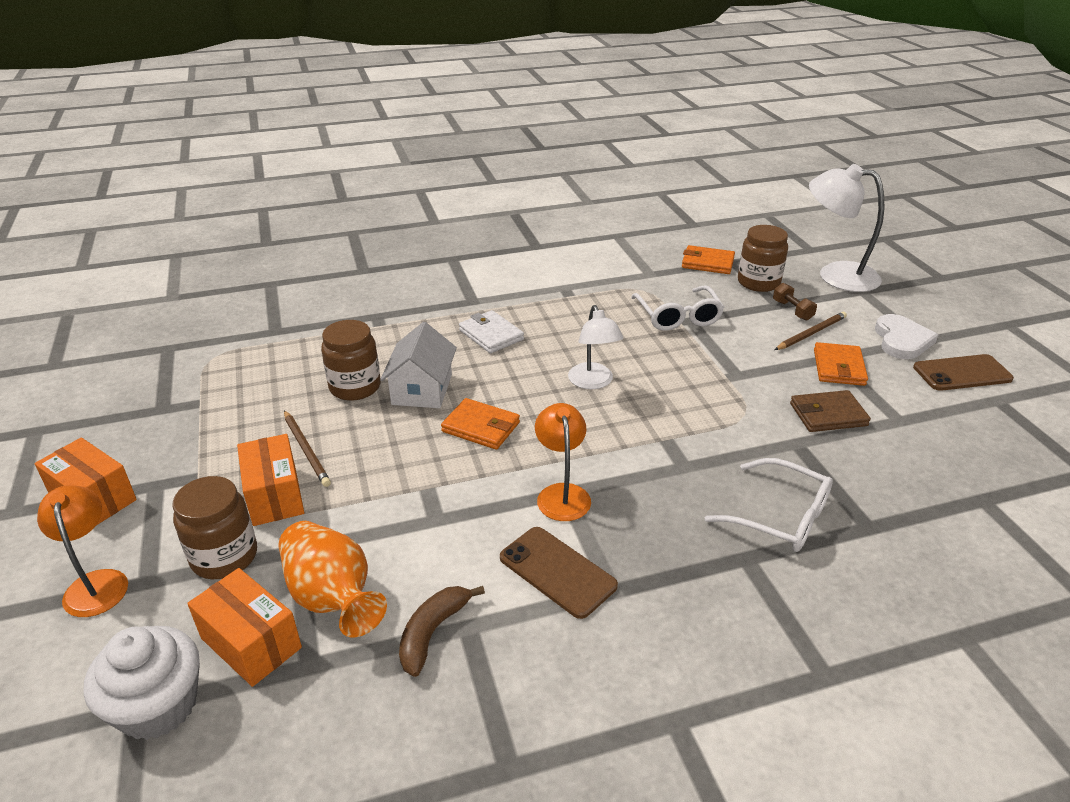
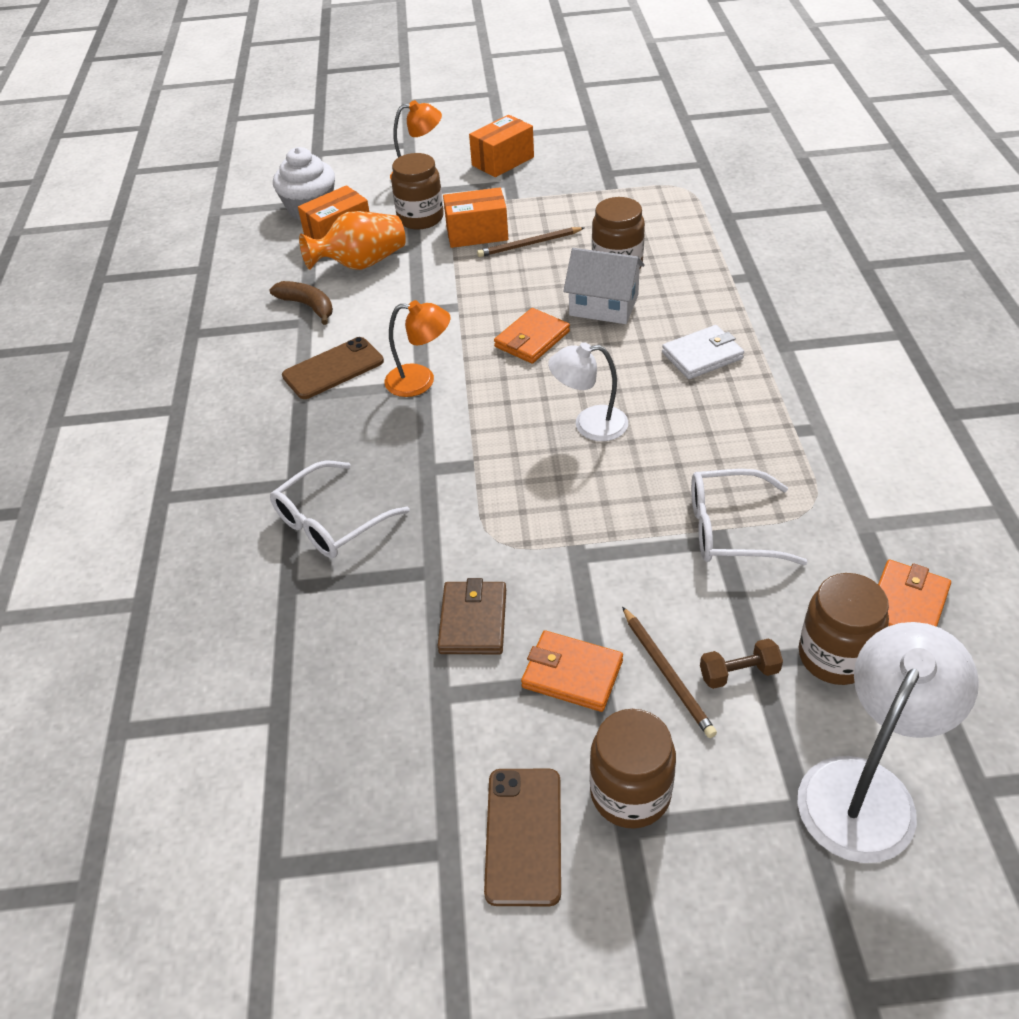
camera: 105 degrees right, 10 degrees up
white heart [875,314,938,359] -> brown jar [590,709,676,829]

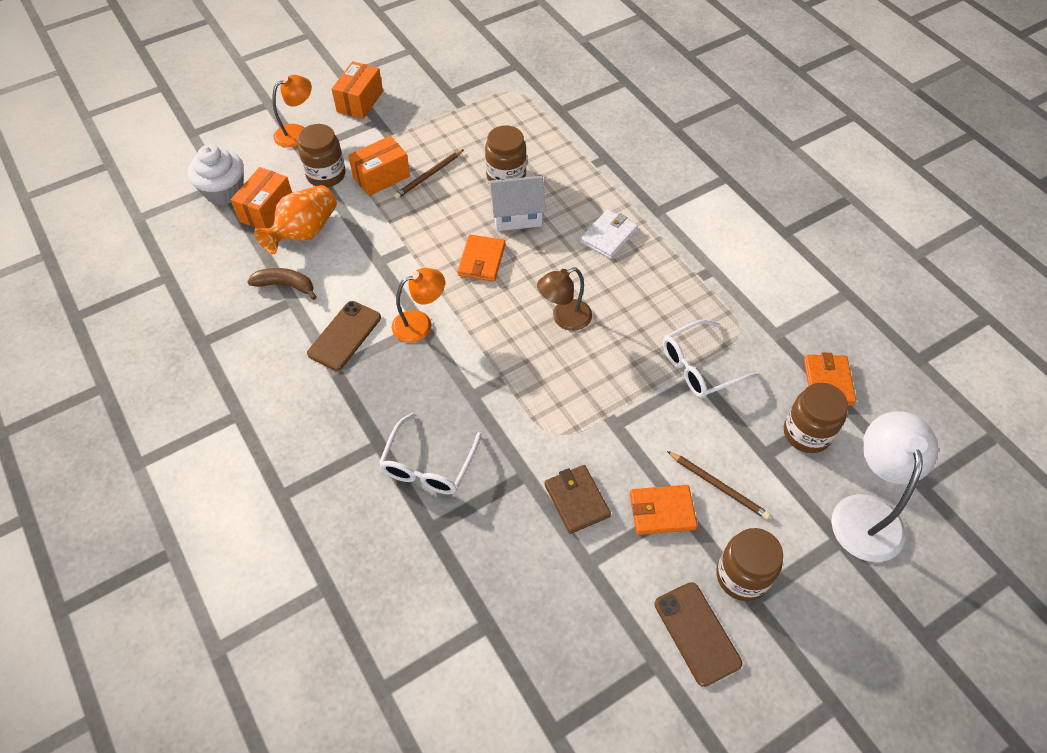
camera: 30 degrees left, 10 degrees up
white lamp [548,342,628,441] -> brown lamp [537,268,592,331]
brown dumbbell [700,638,783,689] -> none

